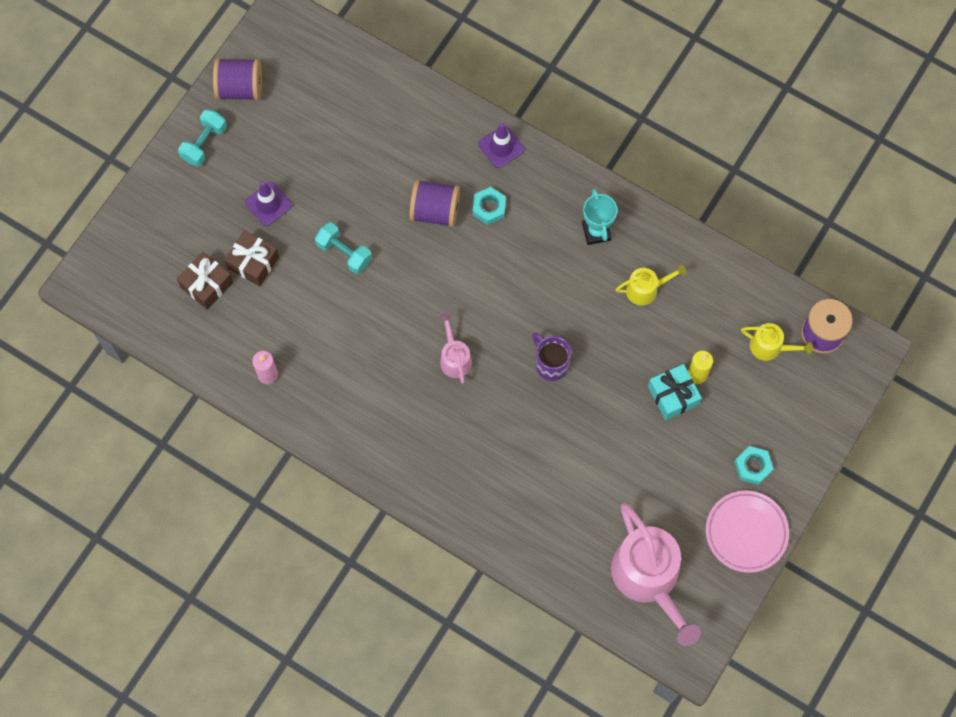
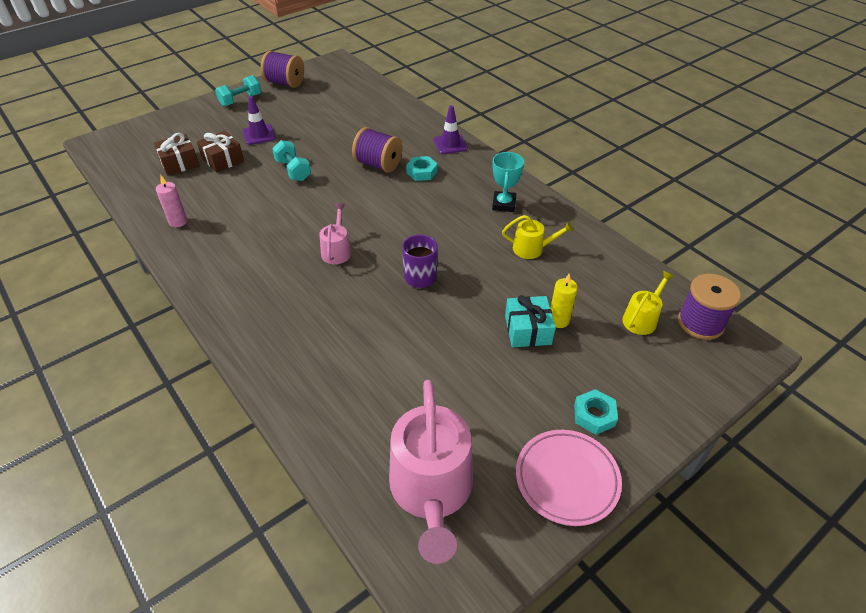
camera: 20 degrees right, 25 degrees down
yellow watering can [741,323,813,361] -> yellow watering can turned 90 degrees counterclockwise [622,271,674,335]

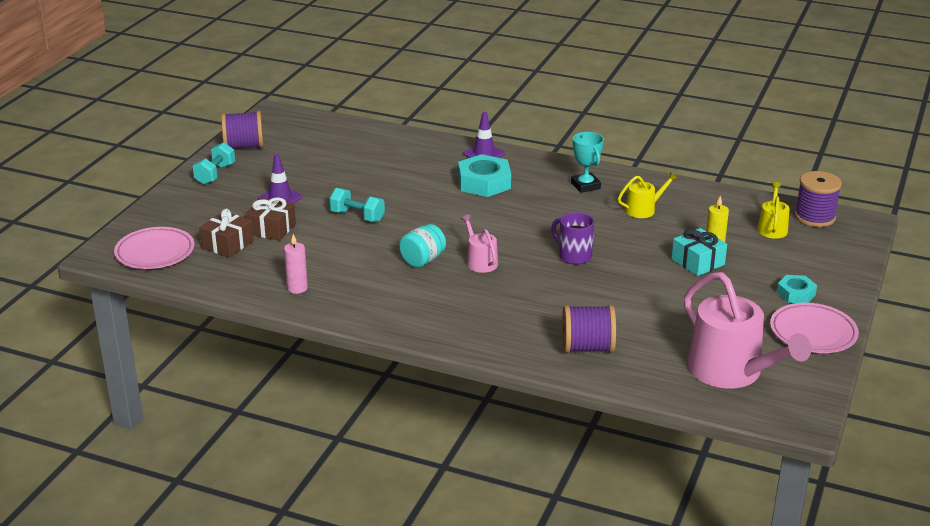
camera: 30 degrees left, 15 degrees down
purple spool [352,127,402,173] -> purple spool moved to [562,305,616,353]
turquoise nut [406,156,438,181] -> turquoise nut [458,154,511,197], size x1.71
none -> pink plate [114,227,194,269]
none -> turquoise jar [399,224,446,268]

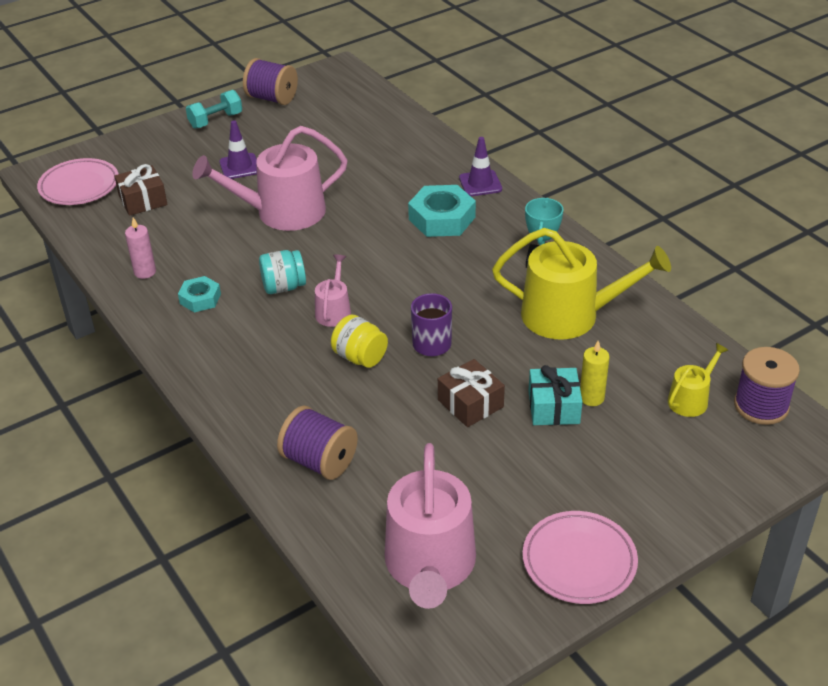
camera: 35 degrees right, 10 degrees up
brown gift [245,197,296,241] -> brown gift moved to [438,359,505,427]
turquoise dumbbell [329,188,385,222] -> pink watering can [192,126,348,231]
yellow watering can [618,172,678,218] -> yellow watering can [492,228,671,339], size x2.05
turquoise nut [777,275,817,303] -> turquoise nut moved to [178,276,221,312]
none -> yellow jar [331,314,388,368]

